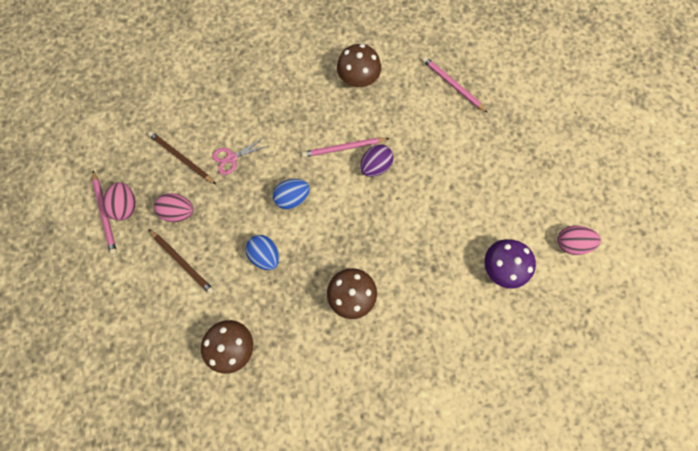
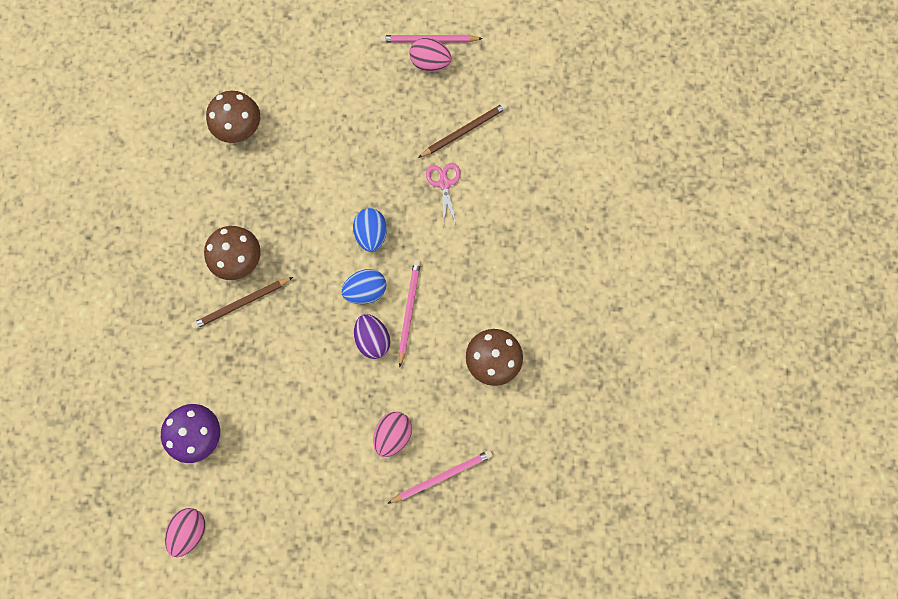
camera: 110 degrees right, 0 degrees up
brown pencil [149,229,214,294] -> brown pencil moved to [192,277,293,329]
pink egg [154,193,194,222] -> pink egg moved to [373,412,412,457]
blue egg [245,235,279,270] -> blue egg moved to [341,269,387,304]

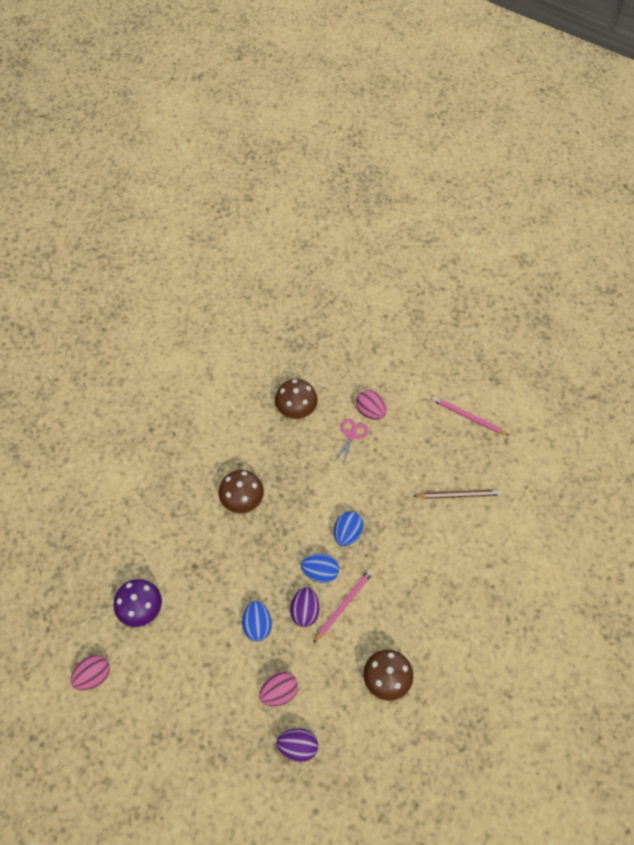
camera: 30 degrees right, 15 degrees down
brown pencil [192,277,293,329] -> none
pink pencil [387,450,493,504] -> purple egg [276,728,318,762]
pink egg [409,38,451,72] -> pink egg moved to [356,390,387,420]
pink scissors [426,163,461,226] -> pink scissors moved to [333,418,368,465]
none -> blue egg [242,601,272,641]

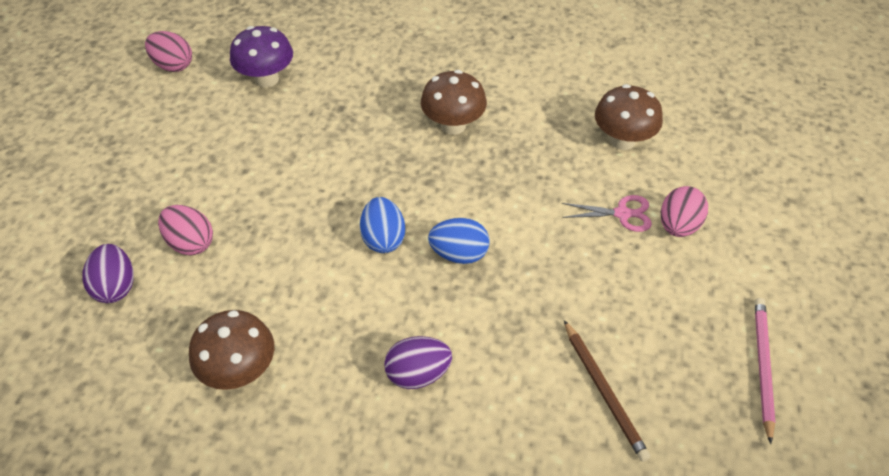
camera: 70 degrees right, 10 degrees down
blue egg [242,601,272,641] -> none
purple egg [290,587,319,627] -> purple egg moved to [384,336,452,389]
pink pencil [313,569,373,643] -> none

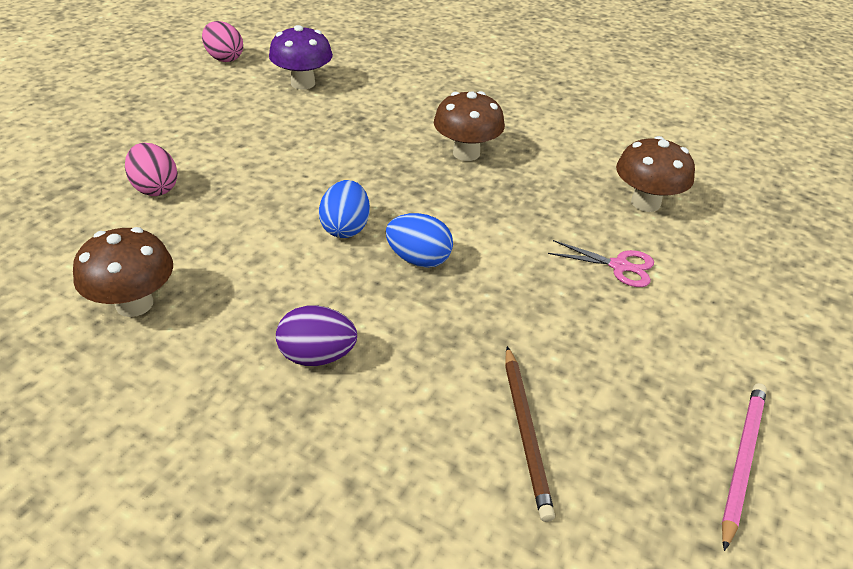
camera: 15 degrees right, 10 degrees down
purple egg [82,244,133,303] -> none
pink egg [661,186,708,237] -> none

